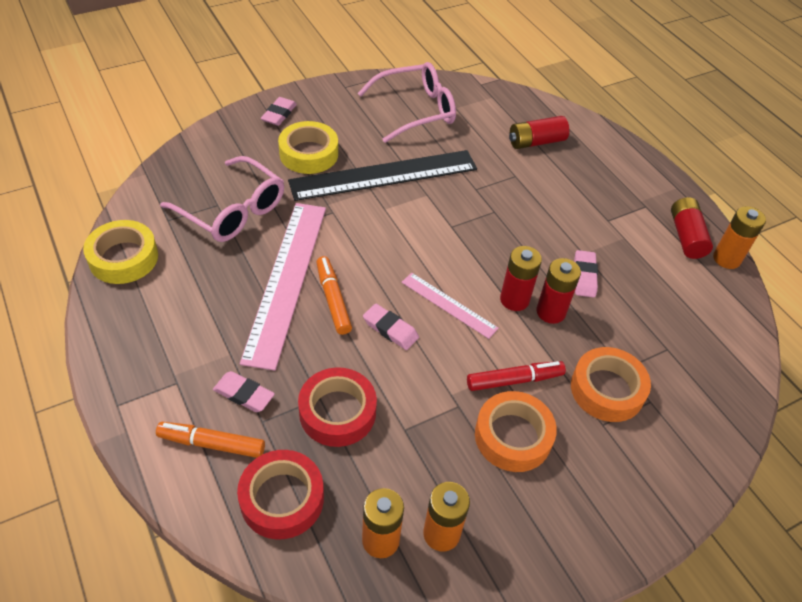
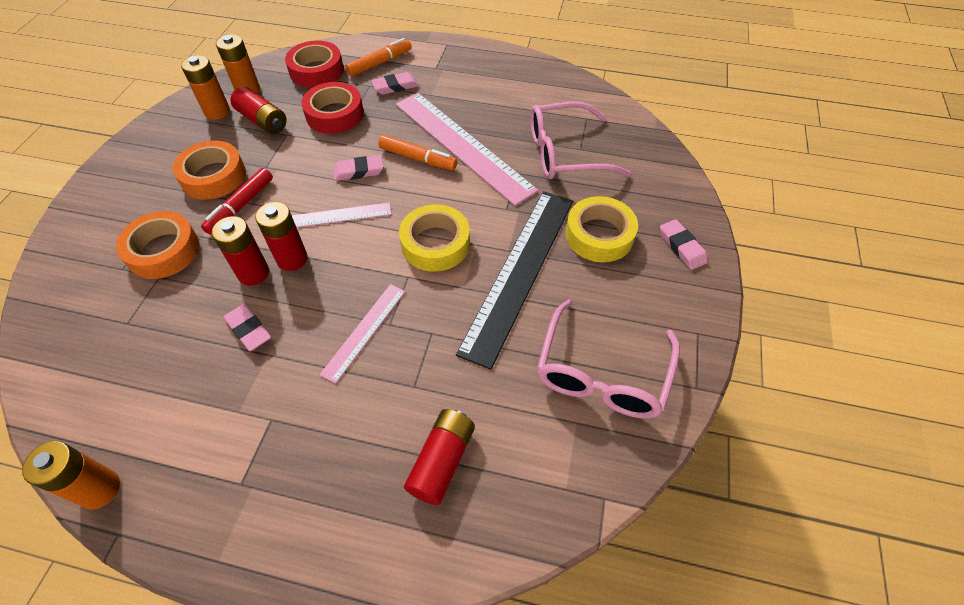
camera: 135 degrees right, 5 degrees up
yellow tape [83,220,158,284] -> yellow tape moved to [399,204,470,272]
red battery [671,197,713,259] -> red battery moved to [231,87,287,134]
none -> pink ruler [320,284,405,384]

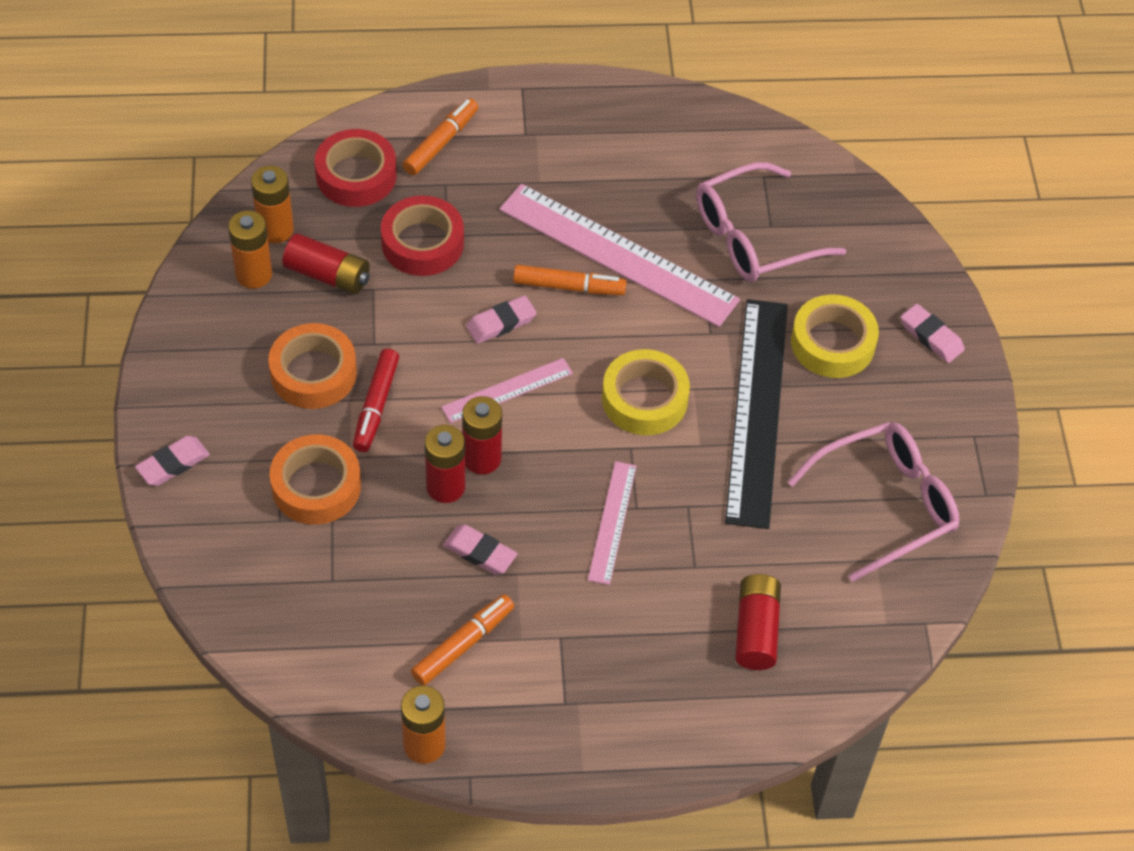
camera: 20 degrees left, 0 degrees up
pink eraser [371,72,419,95] -> pink eraser moved to [135,436,210,486]
pink glasses [537,299,680,419] -> pink glasses turned 120 degrees counterclockwise [788,422,960,582]
none -> orange marker [411,594,514,686]

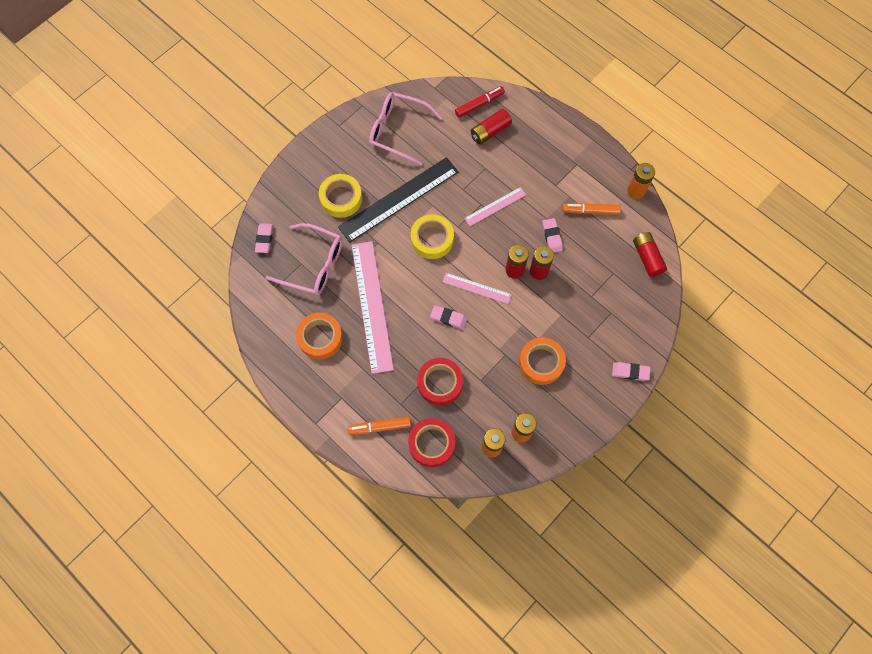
camera: 130 degrees left, 15 degrees up
orange tape [270,435,361,525] -> orange tape moved to [296,313,343,359]
red battery [282,234,370,294] -> red battery moved to [633,232,667,277]
red marker [353,349,399,452] -> red marker moved to [455,86,505,118]
orange marker [513,265,627,295] -> none
pink eraser [901,304,965,363] -> pink eraser moved to [255,223,273,253]

